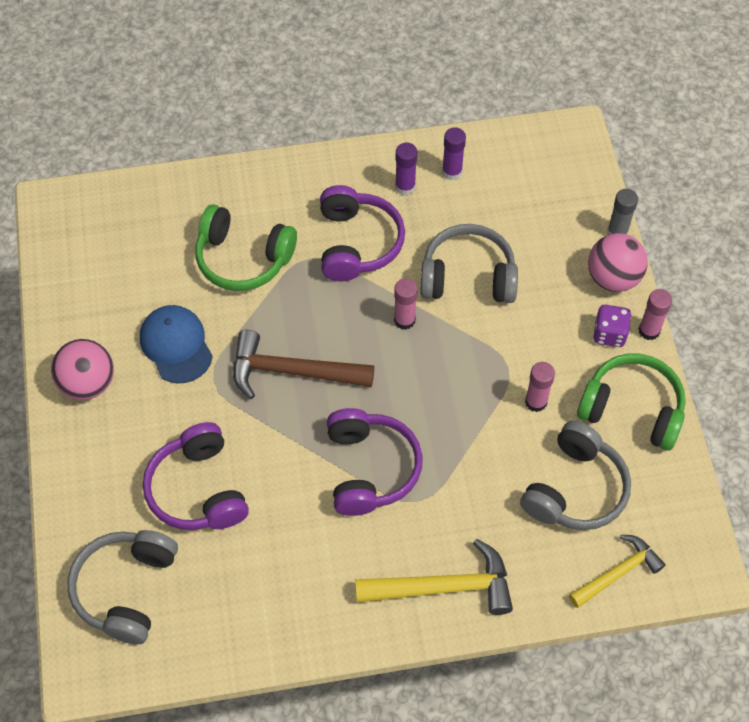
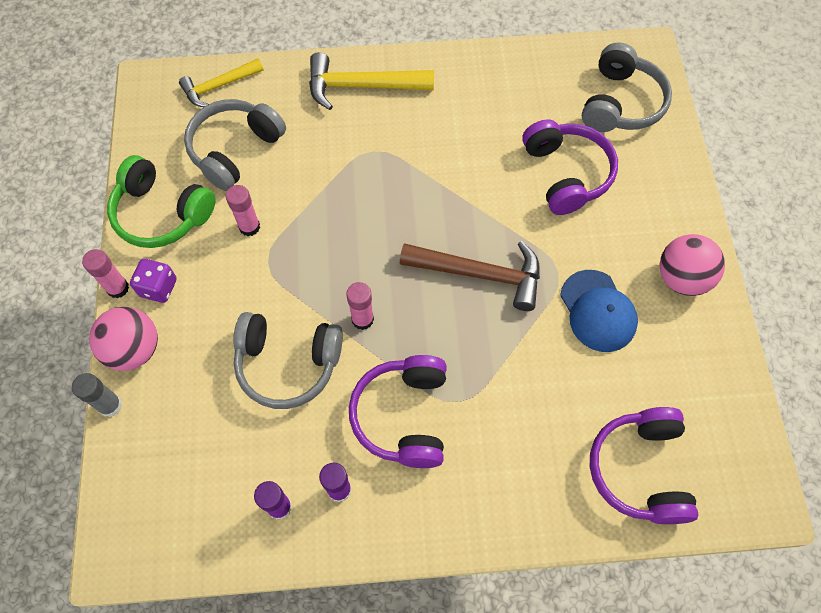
camera: 175 degrees left, 5 degrees up
green headphones [195,204,297,291] -> none
purple headphones [327,408,423,516] -> purple headphones moved to [590,407,698,524]

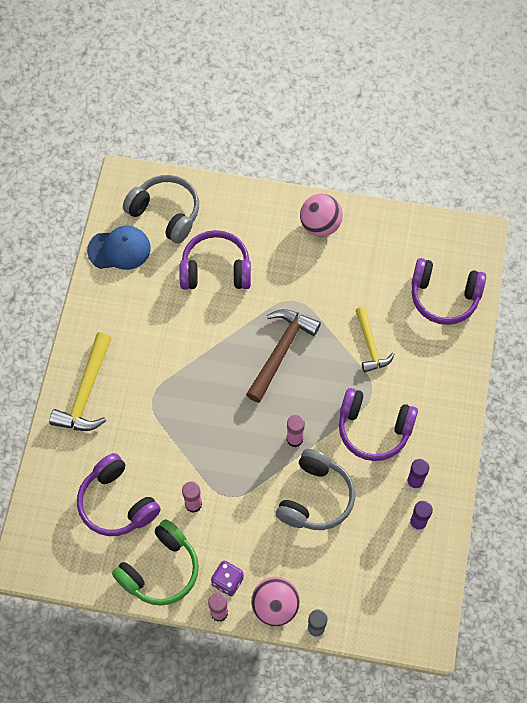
camera: 75 degrees left, 0 degrees up
yellow hammer [179,58,263,107] -> yellow hammer moved to [356,307,395,372]
grey headphones [184,99,286,191] -> purple headphones [77,453,161,536]
blue cap [560,270,638,352] -> blue cap moved to [87,226,151,270]

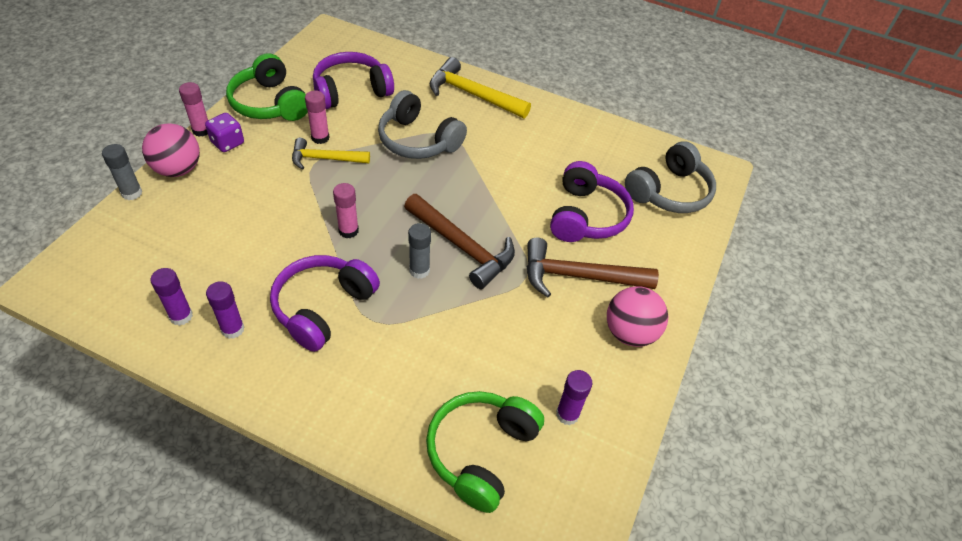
camera: 100 degrees right, 15 degrees down
blue cap [87,226,151,270] -> none
grey headphones [276,449,355,530] -> grey headphones moved to [378,90,467,159]
yellow hammer [356,307,395,372] -> yellow hammer moved to [292,138,370,170]
purple headphones [412,258,486,325] -> green headphones [426,391,544,513]
none -> grey glue stick [408,223,431,279]
none -> brown hammer [526,238,659,298]
none -> purple glue stick [556,370,592,425]

